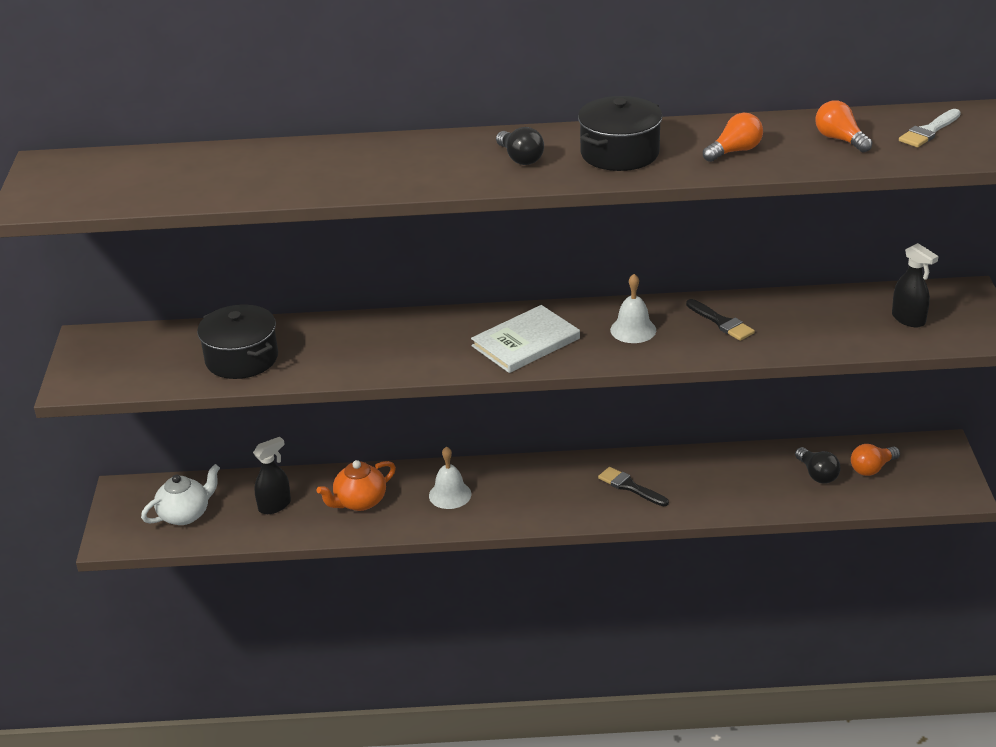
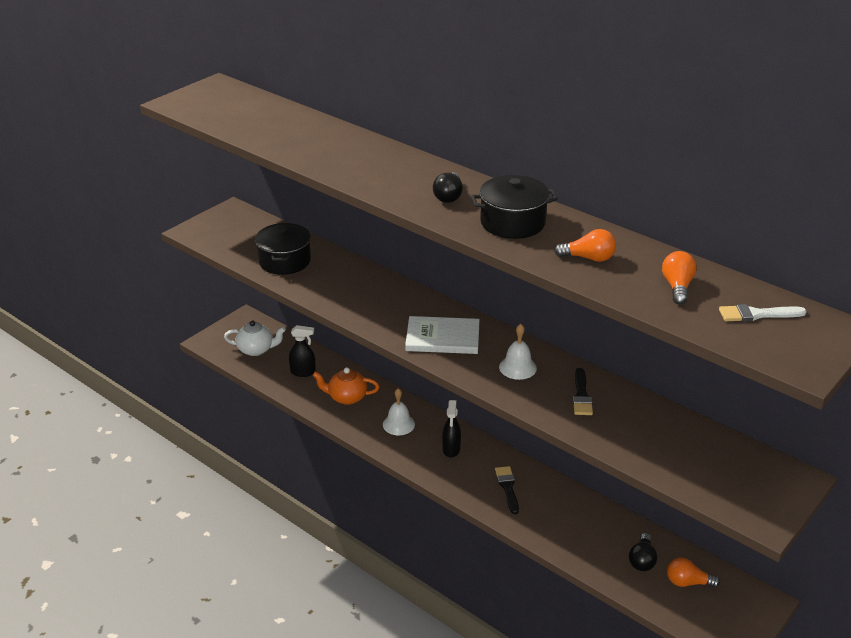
camera: 40 degrees right, 0 degrees up
black spray bottle [892,243,939,327] -> black spray bottle moved to [442,400,461,458]

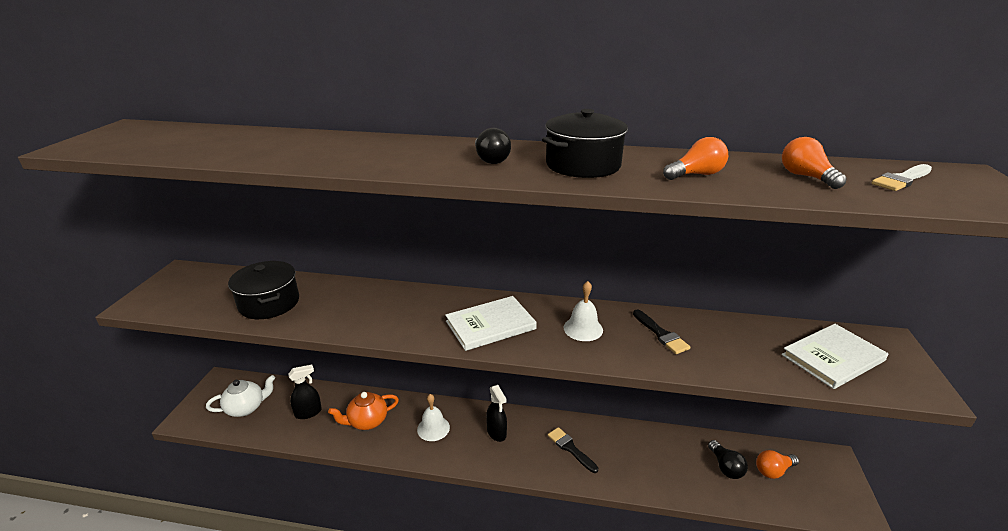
camera: 30 degrees left, 5 degrees down
none -> white book [782,324,888,389]

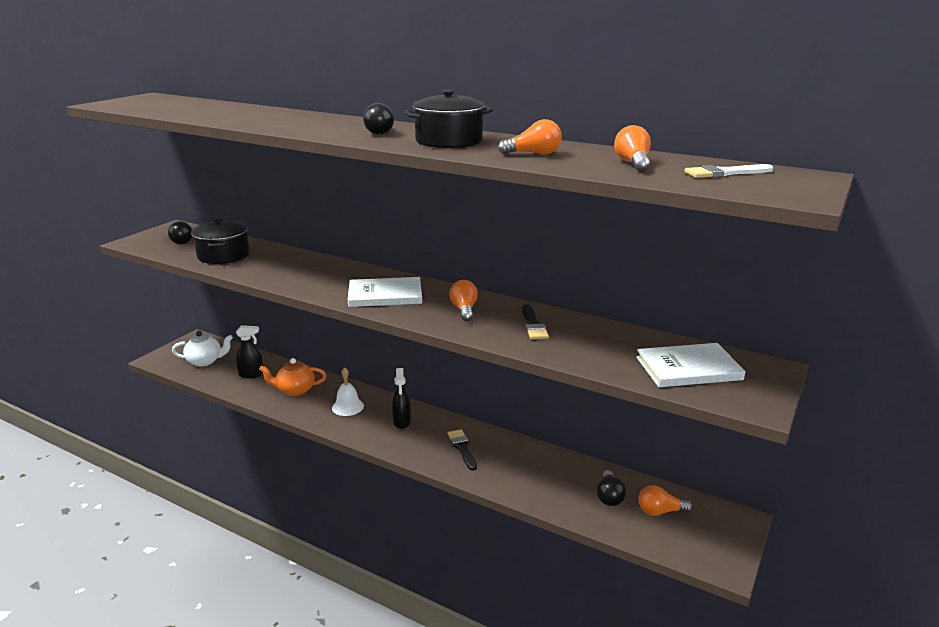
camera: 20 degrees right, 5 degrees down
white bell [564,281,603,341] -> orange light bulb [449,280,478,322]
none -> black light bulb [168,221,192,245]

